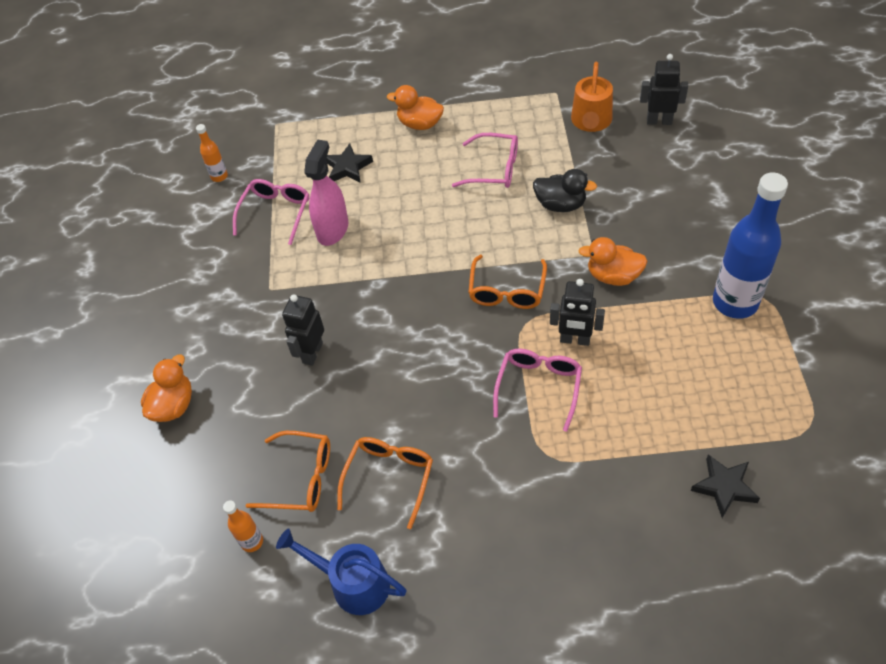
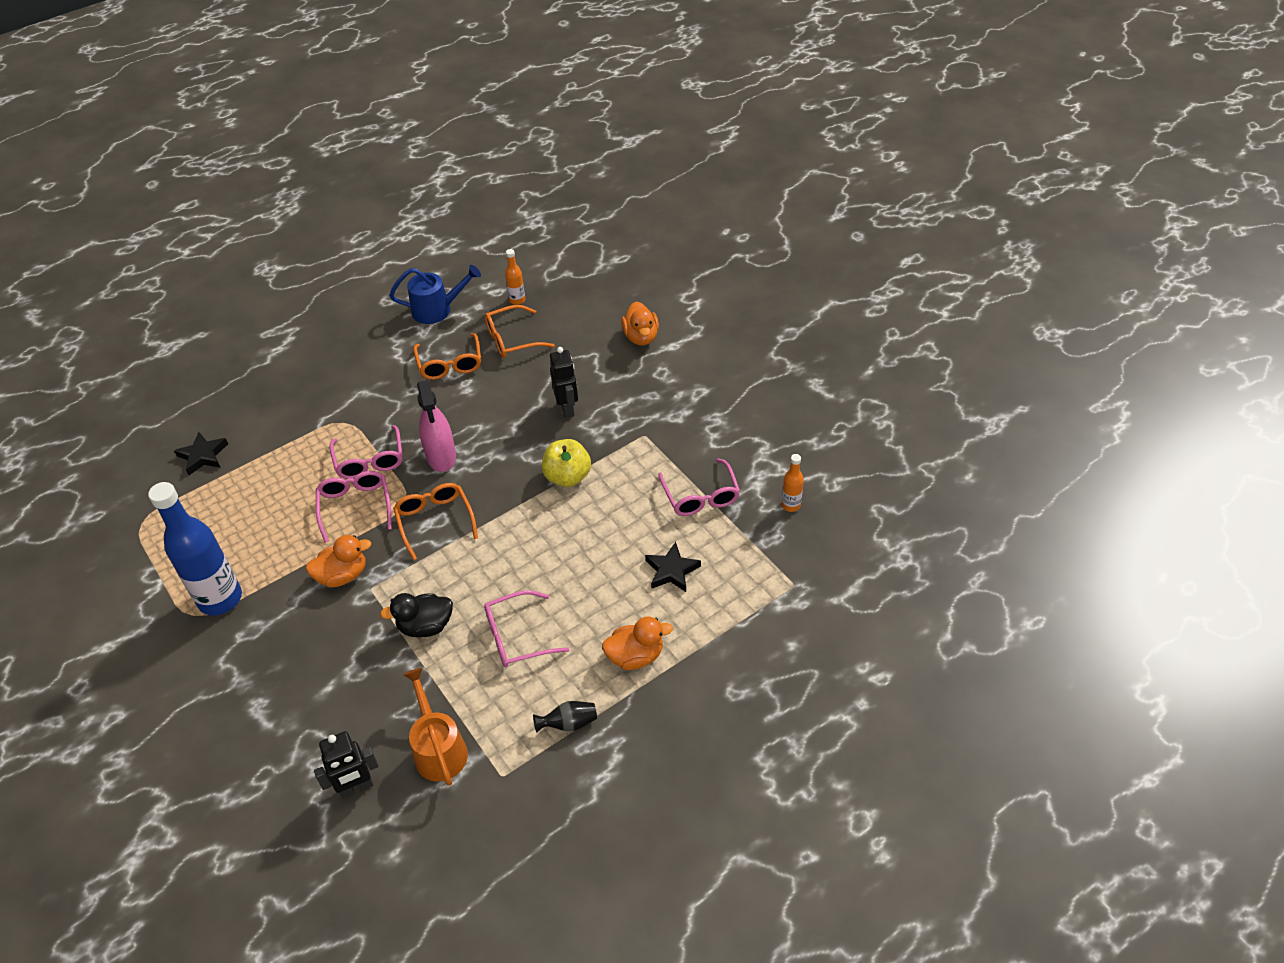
camera: 145 degrees right, 5 degrees down
pink spray bottle [304,140,348,246] -> pink spray bottle moved to [417,380,456,472]
black robot [550,279,605,346] -> pink glasses [316,471,392,543]
none -> black vase [533,701,597,733]
none -> yellow apple [542,439,591,487]

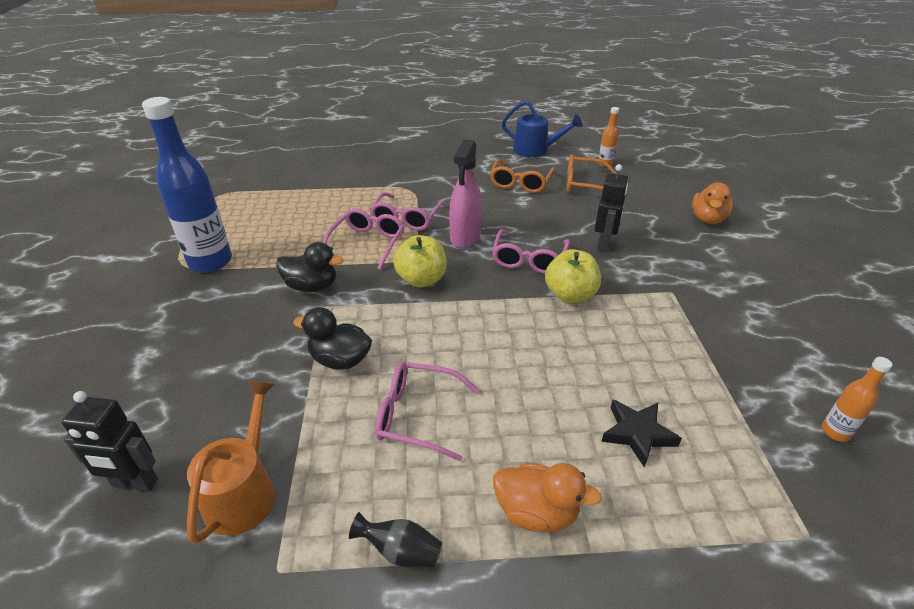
camera: 30 degrees right, 10 degrees down
black star [174,432,228,475] -> none
orange duck [305,535,371,587] -> black duck [276,242,343,292]
orange glasses [393,483,478,560] -> yellow apple [393,235,447,287]
pink glasses [658,458,740,516] -> pink glasses moved to [492,229,570,274]

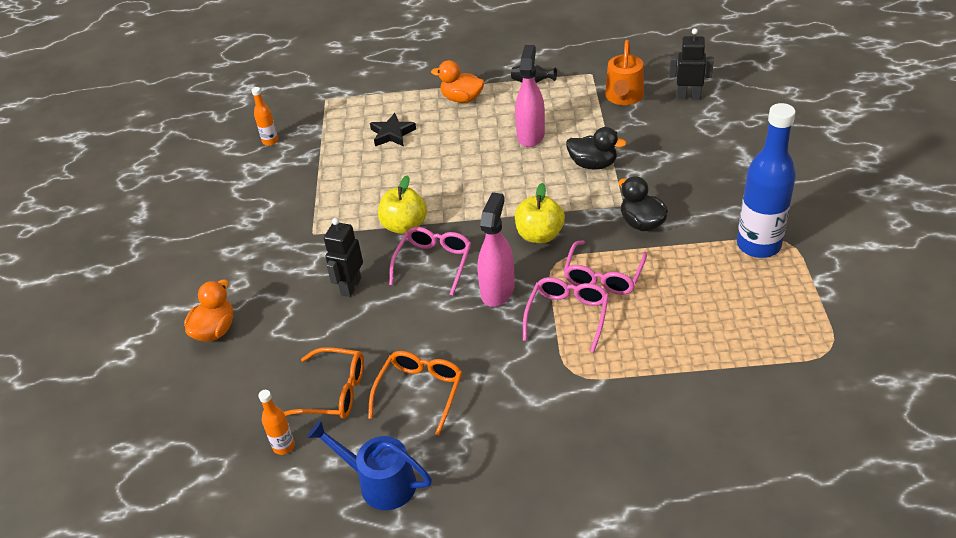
camera: 175 degrees left, 5 degrees up
black duck [276,242,343,292] -> black duck turned 45 degrees clockwise [618,176,668,231]
pink glasses [375,362,479,461] -> pink spray bottle [515,45,545,147]

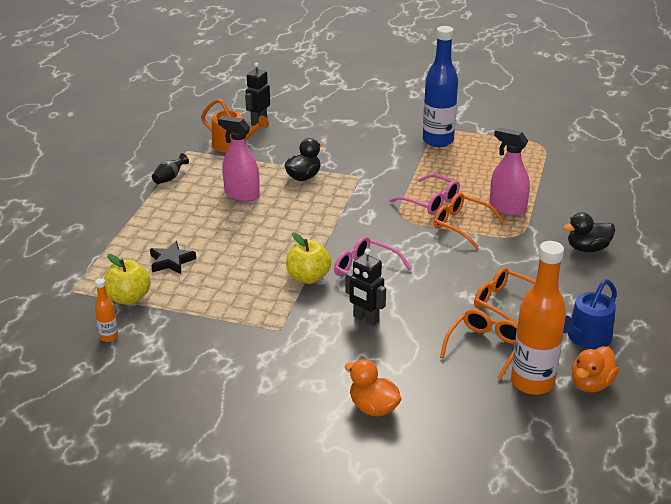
camera: 75 degrees left, 10 degrees down
orange bottle [258,390,295,455] -> orange bottle [511,241,566,395], size x2.23
orange duck [431,60,484,103] -> orange duck moved to [572,346,619,393]
pink spray bottle [477,192,515,307] -> pink spray bottle moved to [490,127,530,216]
yellow apple [515,183,565,243] -> yellow apple moved to [104,254,151,305]
pink glasses [523,277,609,353] -> orange glasses [433,193,504,248]
black duck [618,176,668,231] -> black duck moved to [563,212,615,252]

